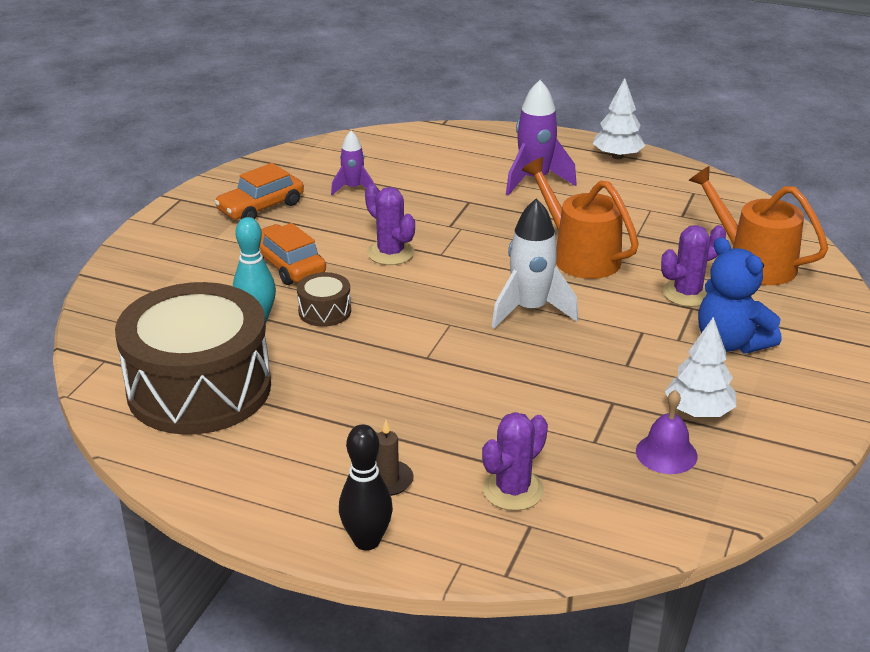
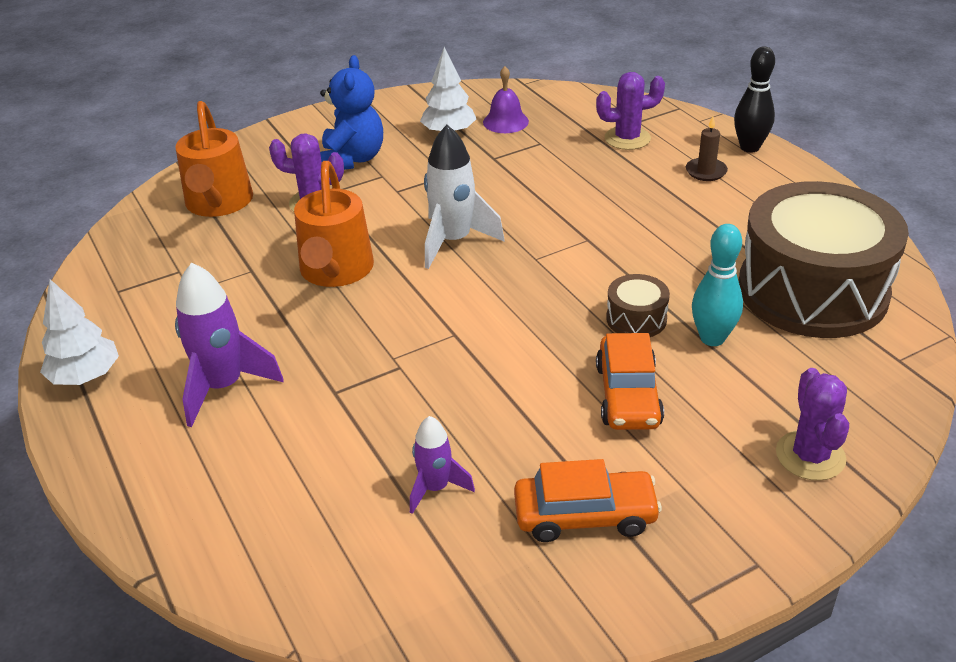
camera: 140 degrees left, 5 degrees up
purple cactus [365,184,415,265] -> purple cactus moved to [776,368,849,481]

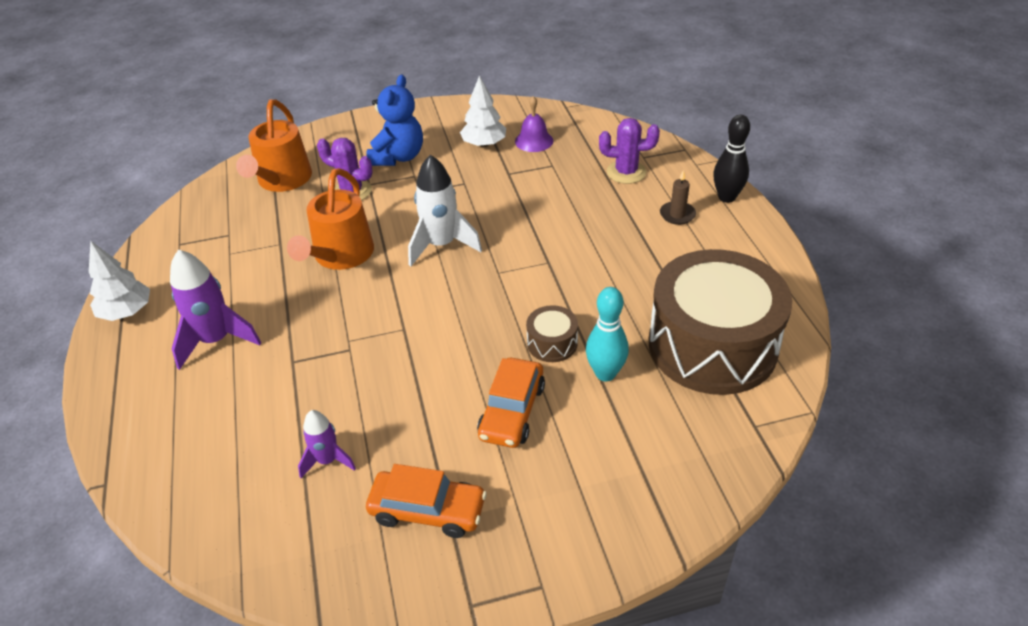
camera: 15 degrees right, 5 degrees up
purple cactus [776,368,849,481] -> none

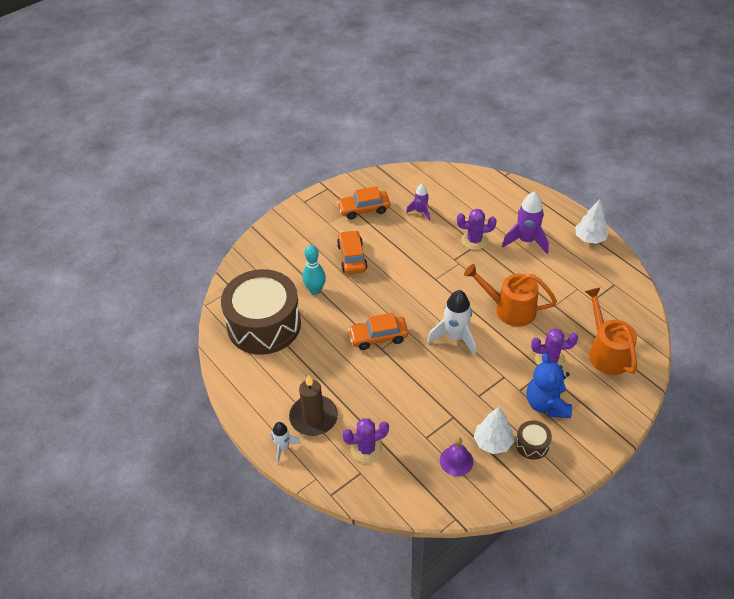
camera: 155 degrees right, 5 degrees up
orange watering can [287,168,374,270] -> orange watering can turned 60 degrees counterclockwise [464,264,557,327]
brown drum [526,305,578,362] -> brown drum moved to [516,420,552,460]
brown candle [660,170,696,225] -> brown candle [289,375,338,436], size x1.82
black bowling pin [713,115,750,203] -> white rocket [270,422,301,464]
none -> orange car [348,313,408,350]
none -> purple cactus [457,209,497,250]

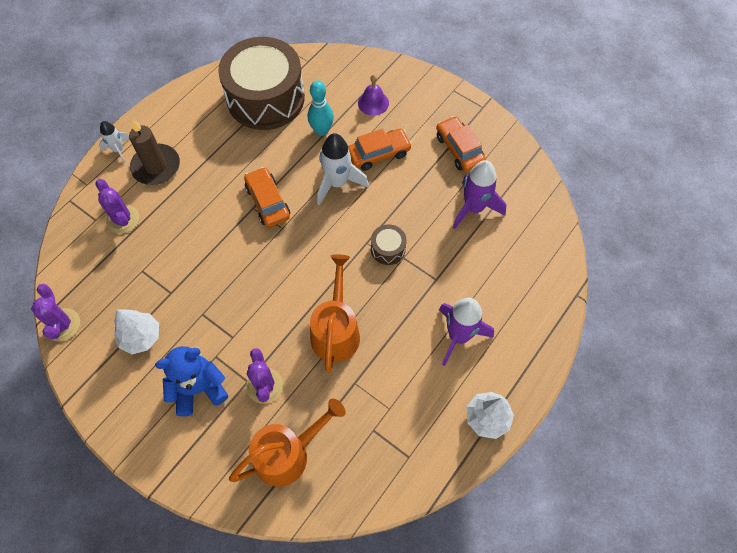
camera: 75 degrees right, 15 degrees up
purple rocket [406,184,430,221] -> purple rocket [453,160,507,229], size x1.70
white rocket [427,290,476,356] -> white rocket moved to [317,133,369,205]
purple bell [440,437,473,476] -> purple bell moved to [358,75,389,116]
purple cactus [457,209,497,250] -> purple cactus moved to [31,284,80,342]
brown drum [516,420,552,460] -> brown drum moved to [371,224,407,265]

